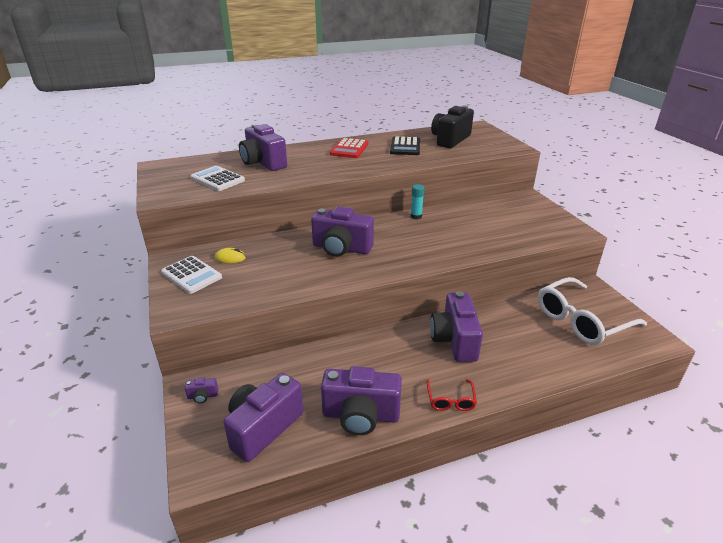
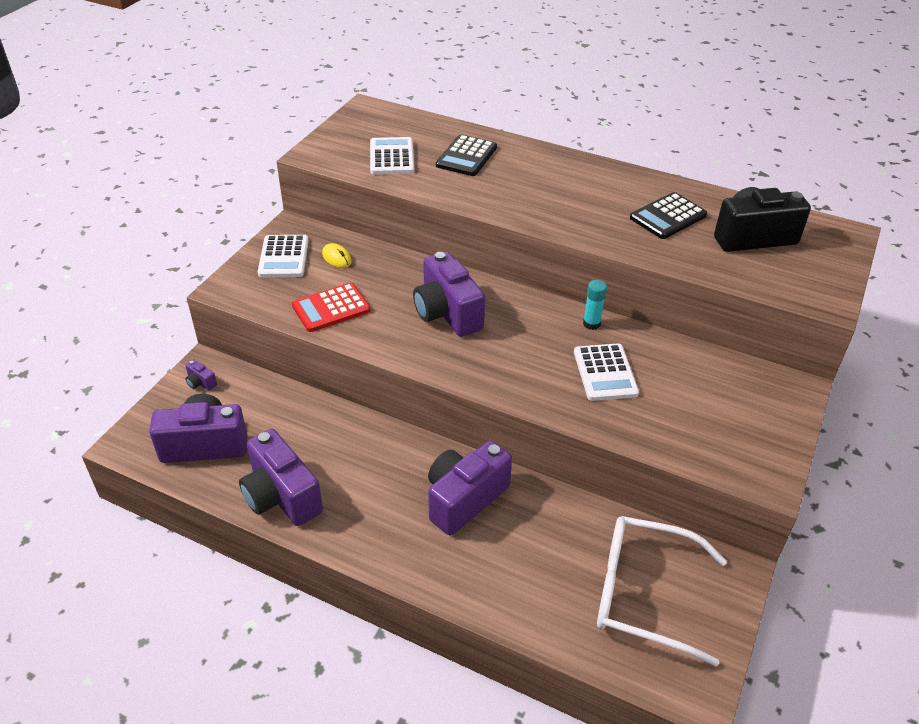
camera: 45 degrees right, 10 degrees up
purple camera [239,123,287,171] -> black calculator [436,134,497,176]
red calculator [330,138,368,158] -> red calculator moved to [292,283,370,332]
red glasses [427,379,477,411] -> none
none -> white calculator [574,344,639,401]

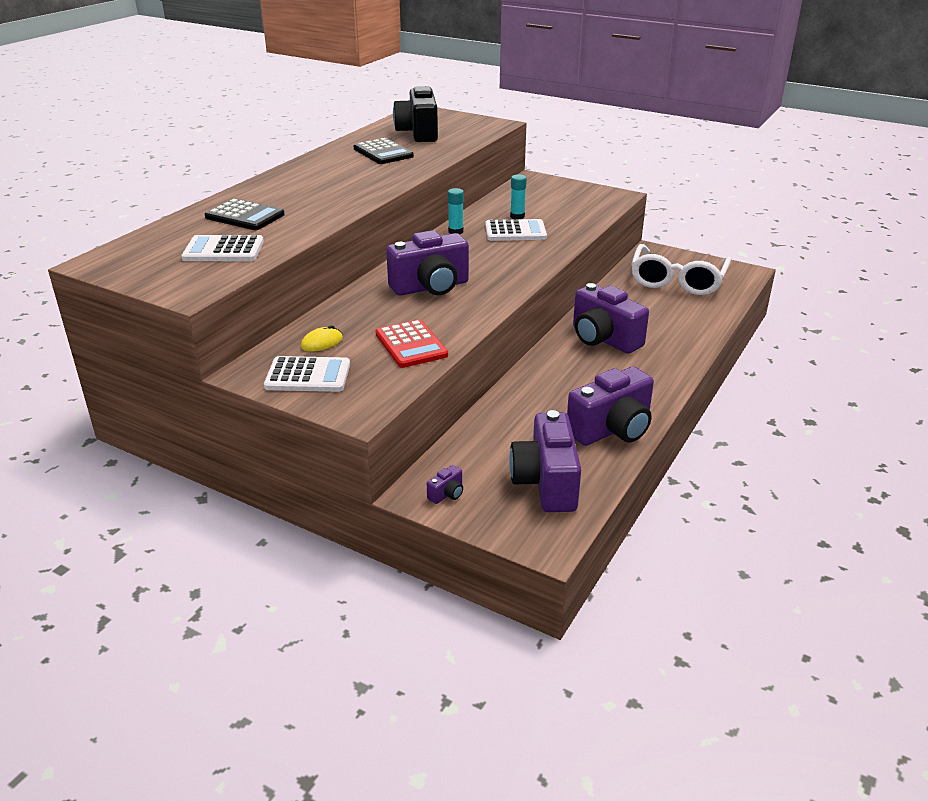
camera: 85 degrees left, 10 degrees down
none -> turquoise glue stick [510,174,527,219]

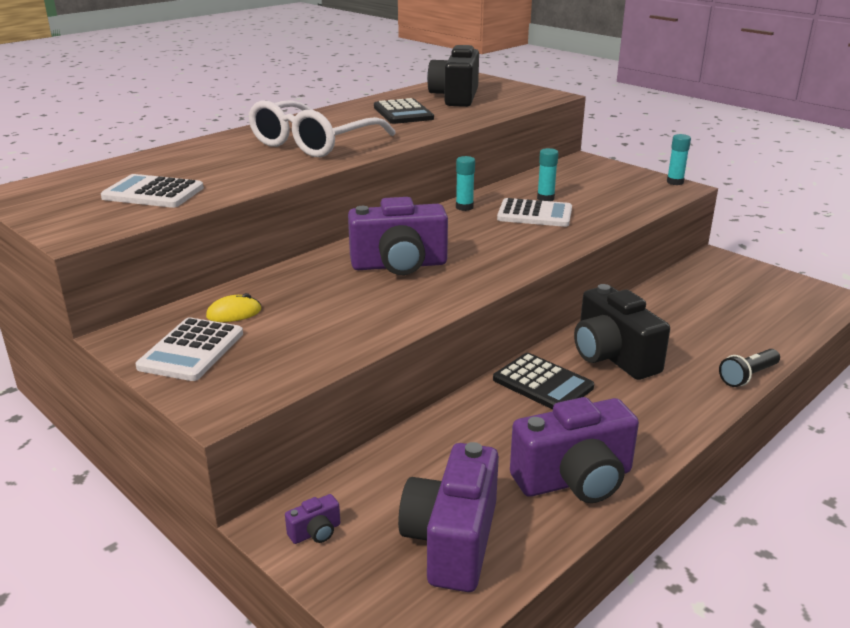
camera: 15 degrees right, 5 degrees down
black calculator [205,198,285,230] -> black calculator moved to [493,353,594,410]
white calculator [264,356,350,392] -> white calculator turned 90 degrees clockwise [136,317,243,381]
red calculator [376,319,448,368] -> none
purple camera [573,283,649,354] -> black camera [574,284,670,380]
white glasses [631,244,731,295] -> white glasses moved to [248,100,396,157]
none -> turquoise glue stick [667,134,691,185]
none -> black flashlight [719,349,780,387]

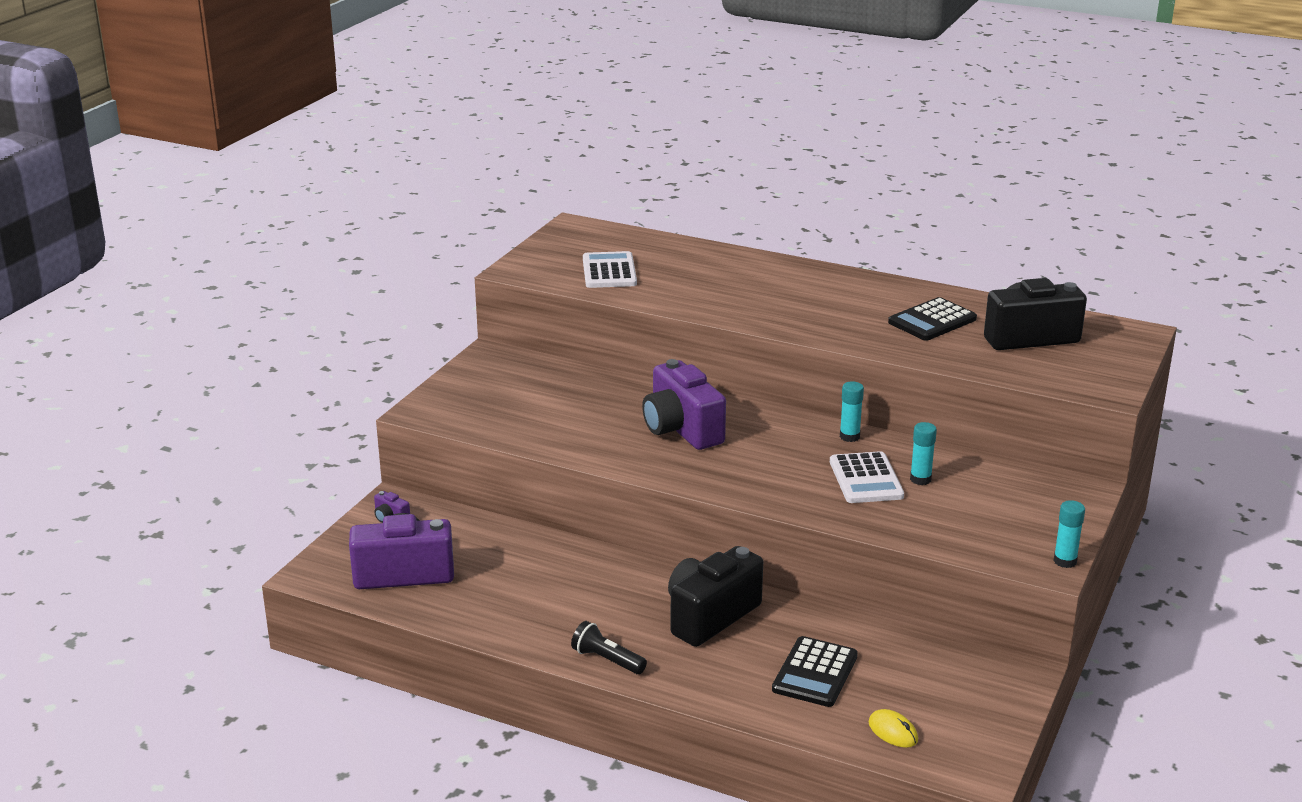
camera: 70 degrees right, 0 degrees up
white calculator [136,317,243,381] -> none
yellow mouse [206,293,261,322] -> yellow mouse moved to [869,709,918,748]
white glasses [248,100,396,157] -> none
black calculator [493,353,594,410] -> black calculator moved to [772,636,858,707]
purple camera [510,397,639,503] -> none
black flashlight [719,349,780,387] -> black flashlight moved to [571,621,647,674]

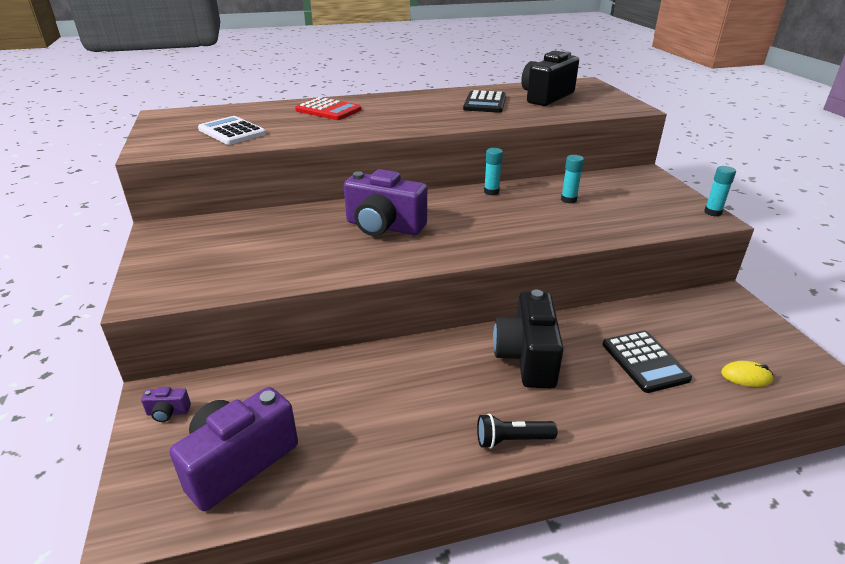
camera: 40 degrees left, 5 degrees up
white calculator [830,451,904,503] -> none
none -> red calculator [295,97,361,120]

